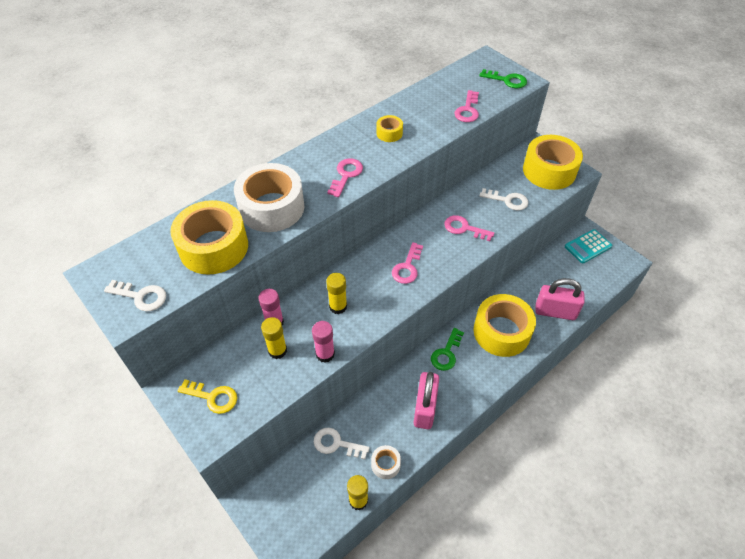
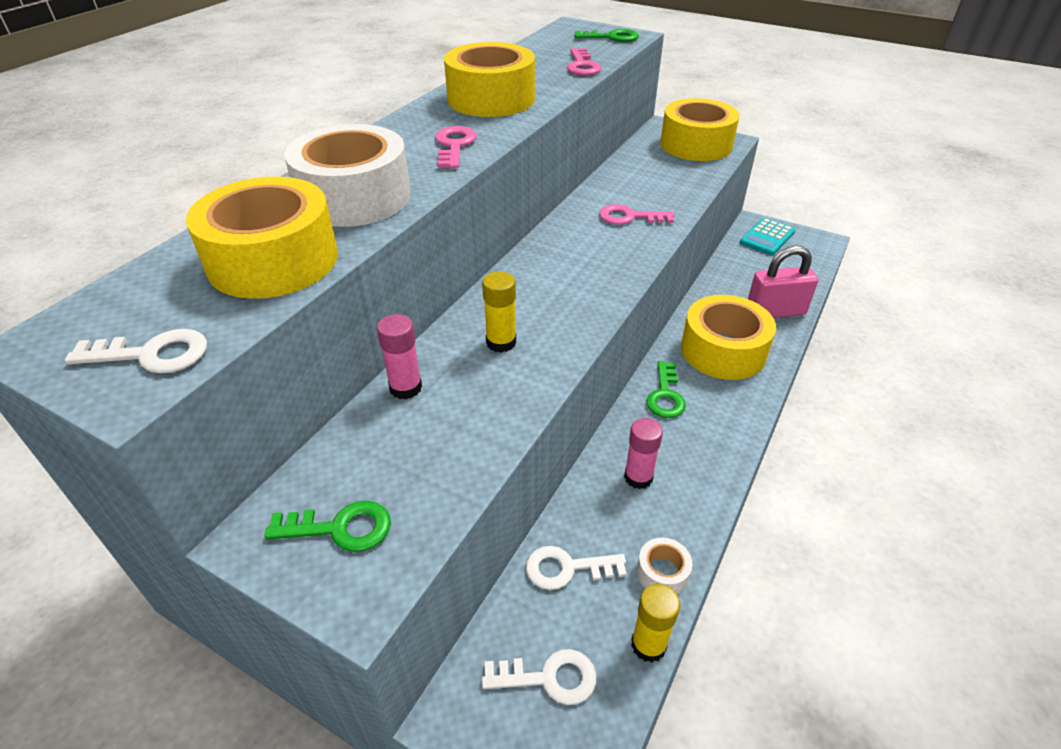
camera: 20 degrees left, 10 degrees down
yellow key [178,379,237,414] -> green key [264,501,391,552]
yellow glue stick [261,317,287,359] -> none
pink glue stick [312,321,335,363] -> pink glue stick moved to [624,418,663,489]
yellow tape [376,115,403,142] -> yellow tape [444,42,535,117], size x2.22
pink key [392,242,423,284] -> none
pink padlock [414,372,439,429] -> none
white key [479,188,528,210] -> white key moved to [482,649,596,705]

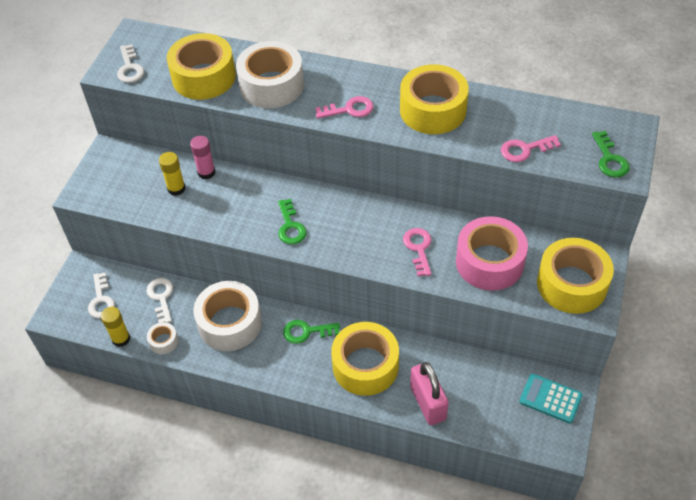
camera: 80 degrees right, 10 degrees up
green key [264,501,391,552] -> green key moved to [278,199,307,245]
yellow glue stick [482,271,516,353] -> yellow glue stick moved to [159,152,185,196]
pink glue stick [624,418,663,489] -> white tape [193,281,262,351]
none -> pink tape [456,216,528,291]

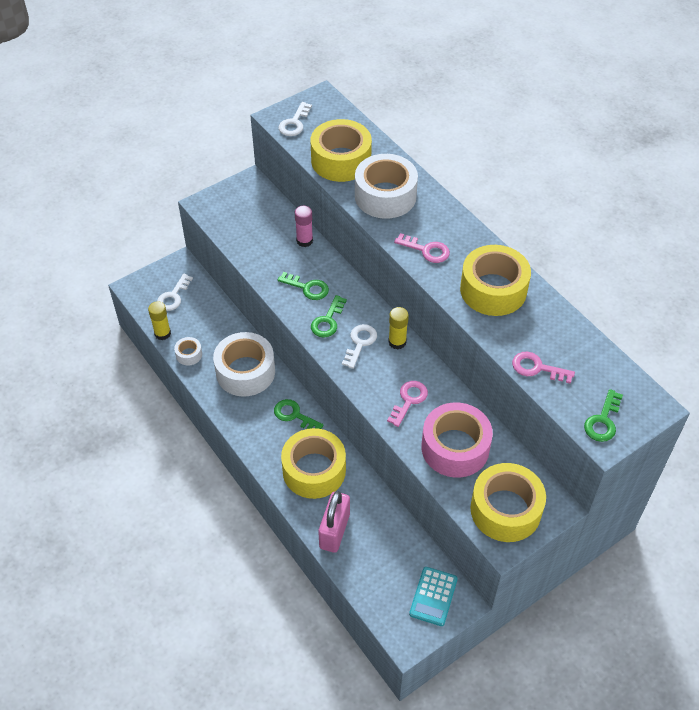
camera: 35 degrees right, 0 degrees up
white key [147,278,173,323] -> white key moved to [342,324,377,369]
yellow glue stick [159,152,185,196] -> yellow glue stick moved to [388,307,409,349]
turquoise calculator [519,374,582,423] -> turquoise calculator turned 135 degrees counterclockwise [409,567,458,626]
none -> green key [278,272,329,300]

